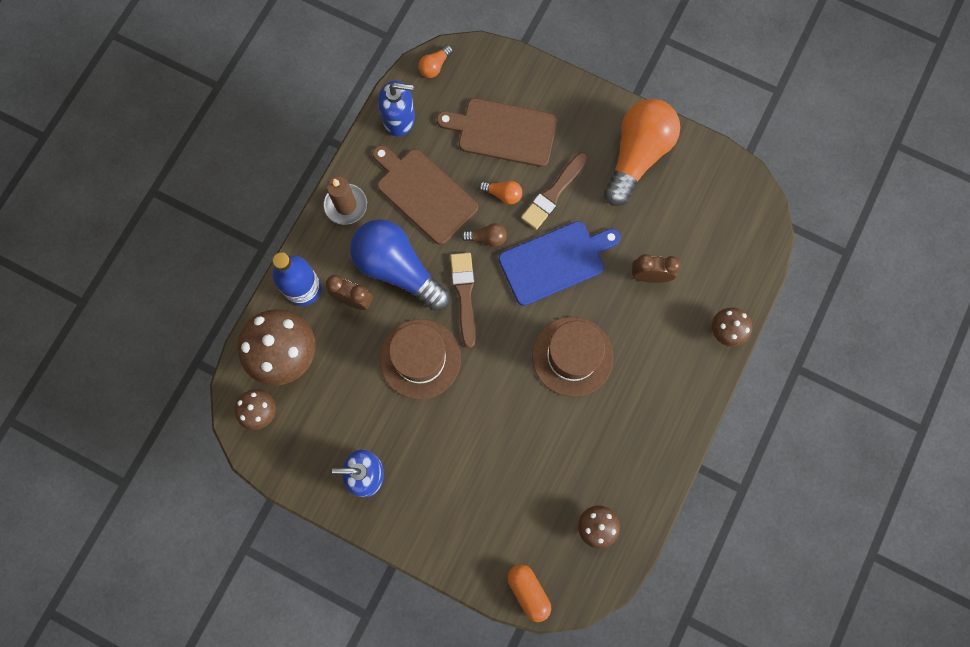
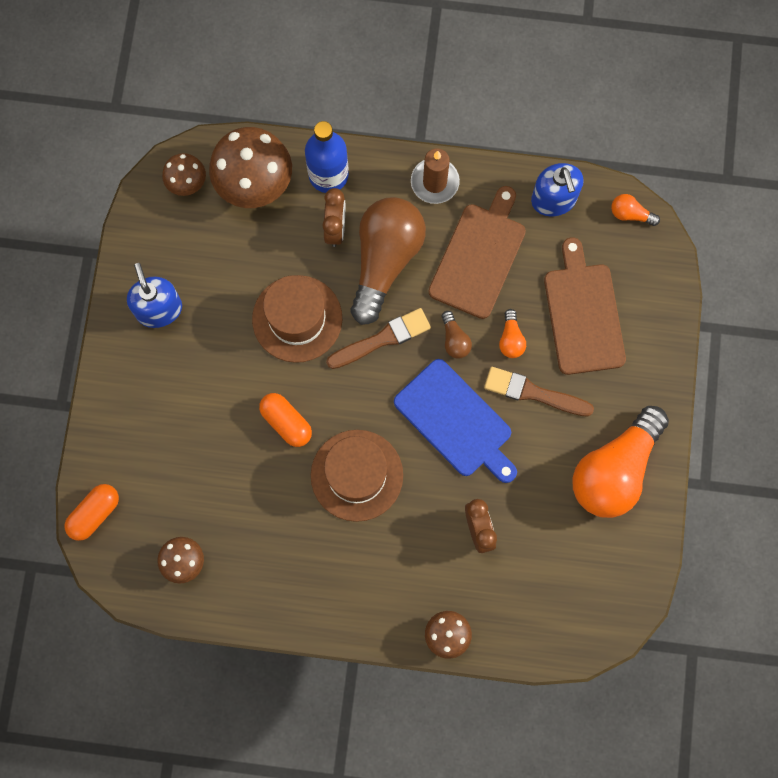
camera: 70 degrees right, 0 degrees up
blue light bulb [350,219,450,311] -> brown light bulb [350,197,426,325]
orange light bulb [604,99,680,206] -> orange light bulb turned 120 degrees clockwise [572,406,669,518]
none -> orange capsule [259,393,312,447]

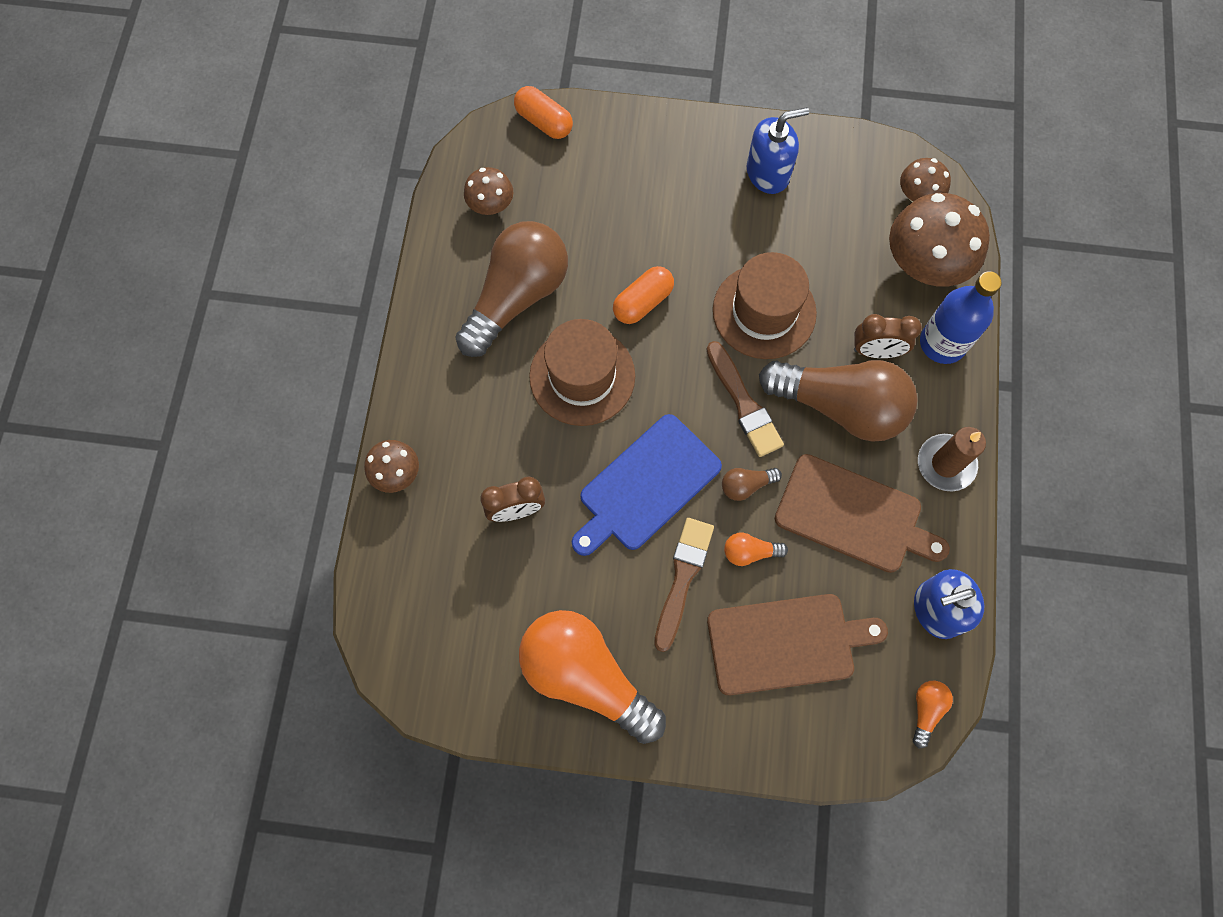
camera: 90 degrees right, 5 degrees down
none -> brown light bulb [455,221,568,357]

